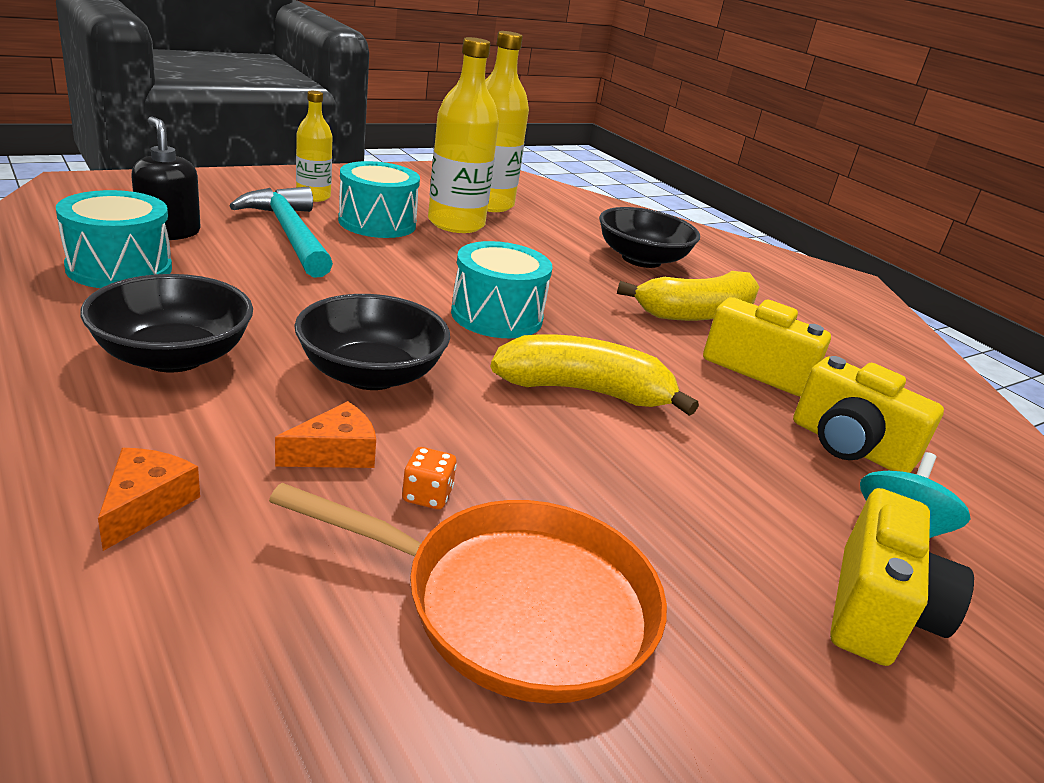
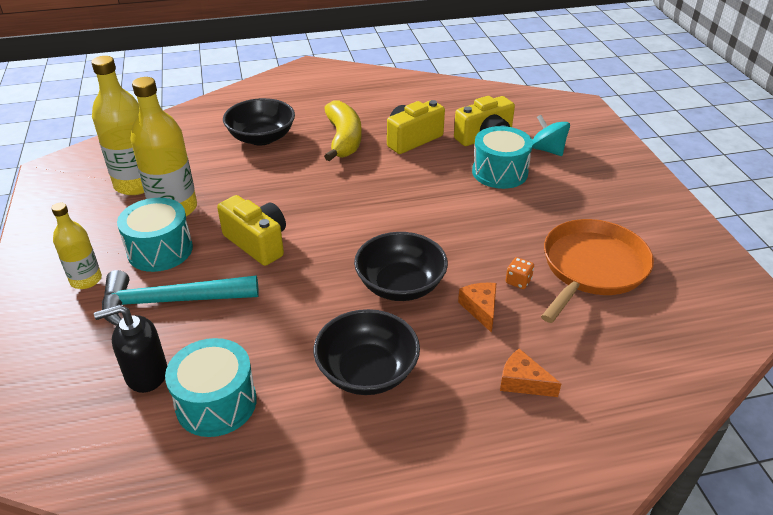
camera: 65 degrees left, 10 degrees up
turquoise drum [451,241,553,338] -> turquoise drum moved to [472,126,533,189]
yellow banana [490,334,699,416] -> none
yellow camera [830,488,974,666] -> yellow camera moved to [217,195,286,266]

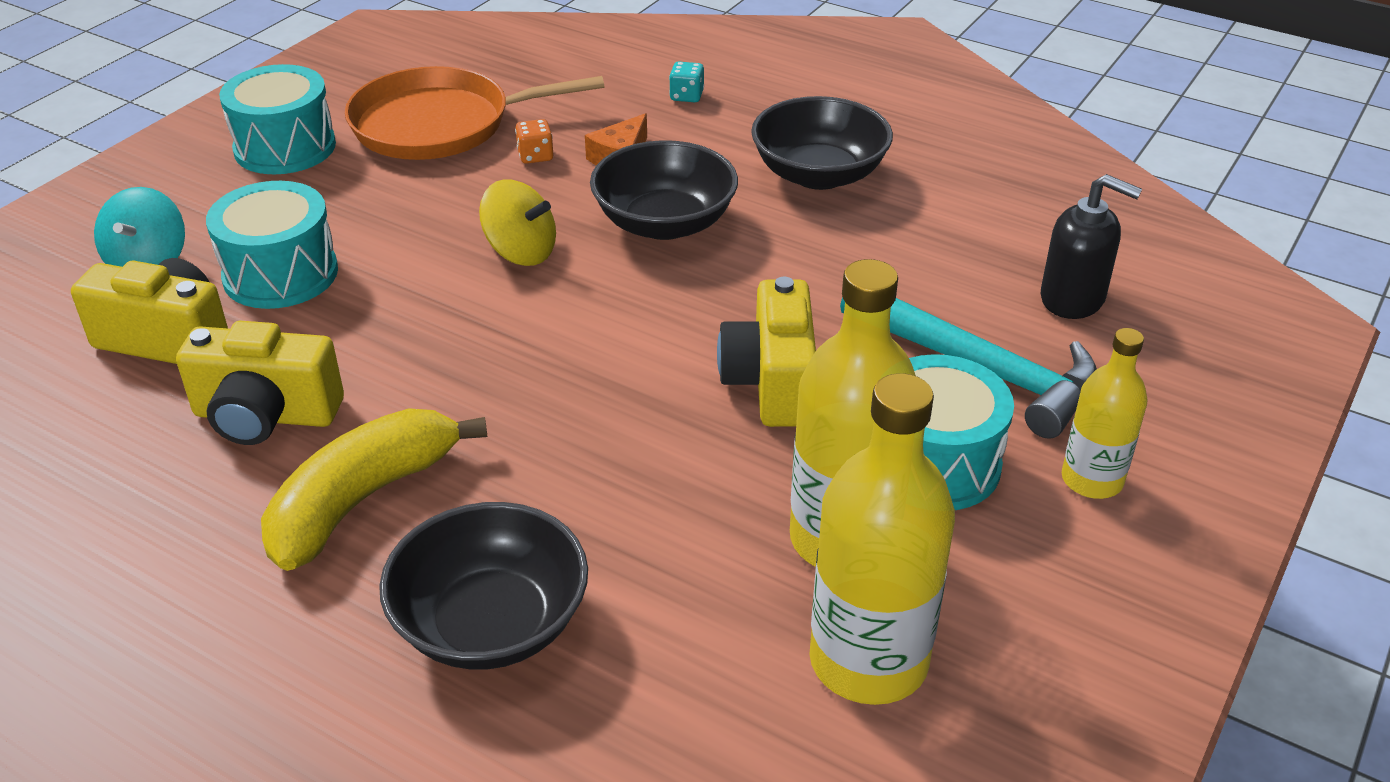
camera: 135 degrees left, 0 degrees up
turquoise drum [165,338,257,437] -> turquoise drum moved to [219,64,336,174]
orange cheese [500,349,561,397] -> turquoise dice [669,62,704,102]
none -> yellow spinning top [479,179,556,266]

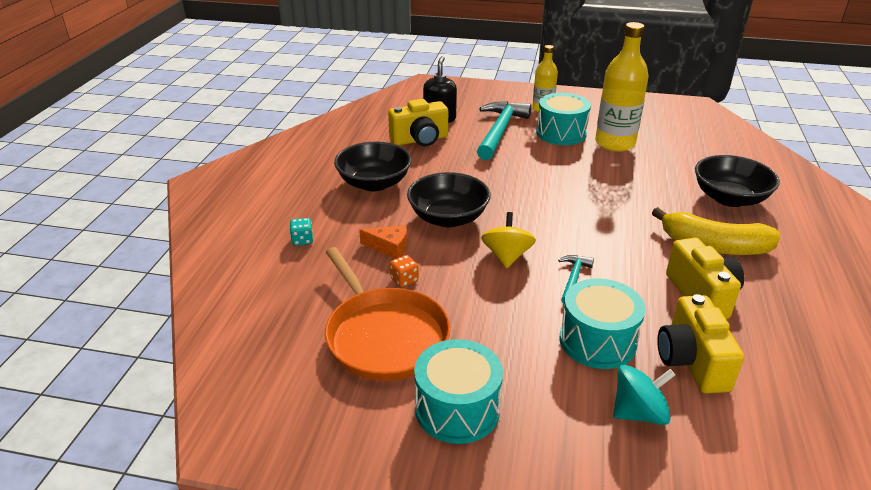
camera: 110 degrees left, 5 degrees down
yellow camera [717,277,816,427] -> yellow camera moved to [388,99,448,146]
yellow bottle [809,373,955,705] -> none
none -> turquoise hammer [558,255,594,304]

